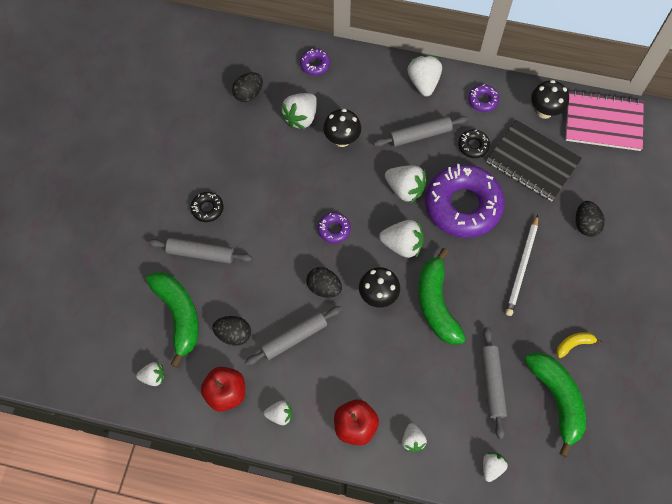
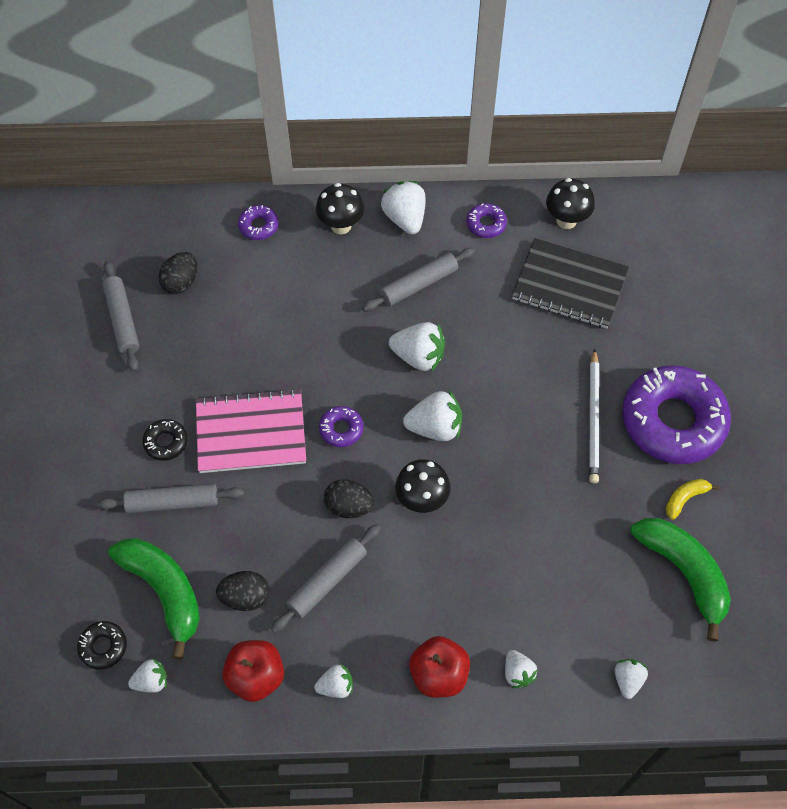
camera: 15 degrees left, 5 degrees down
white strawberry [280,93,317,129] -> none
black mushroom [323,109,361,147] -> black mushroom moved to [316,183,364,234]
green banana [418,248,466,345] -> none
purple donut [425,164,505,238] -> purple donut moved to [622,365,731,464]
black donut [458,130,490,158] -> black donut moved to [77,621,127,670]
grey rolling pin [481,327,507,439] -> grey rolling pin moved to [102,261,139,372]
pink notebook [566,90,644,151] -> pink notebook moved to [196,389,306,473]
black egg [576,201,605,237] -> none

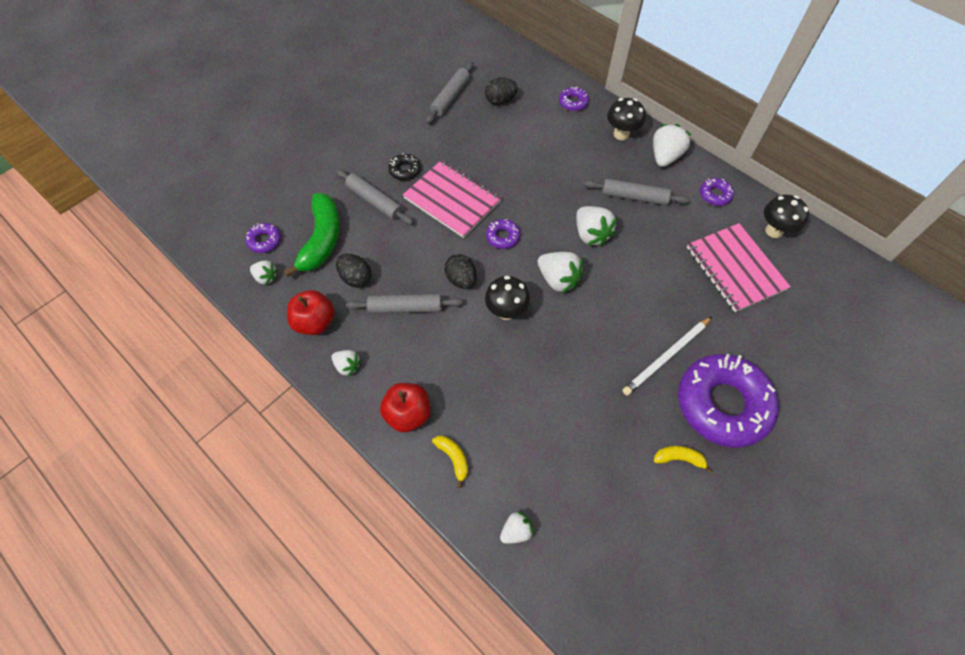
camera: 45 degrees right, 0 degrees up
black donut [77,621,127,670] -> purple donut [245,223,281,253]
white strawberry [505,650,537,688] -> yellow banana [432,436,468,488]
black notebook [512,238,629,328] -> pink notebook [687,223,791,312]
green banana [630,518,731,642] -> none

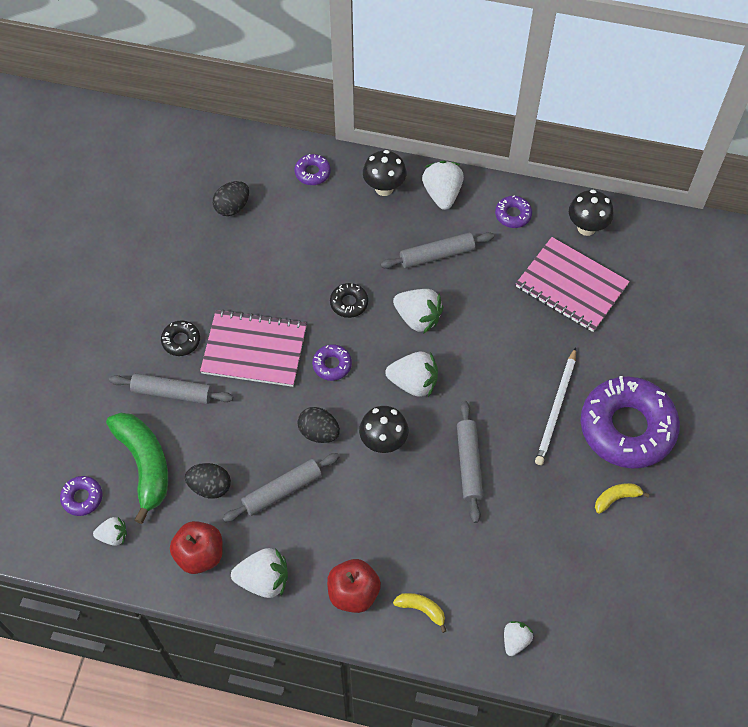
camera: 30 degrees left, 0 degrees up
white strawberry [331,350,361,376] -> white strawberry [231,548,288,598], size x1.68
grey rolling pin [425,62,474,124] -> grey rolling pin moved to [457,401,484,523]
none -> black donut [330,283,368,318]

